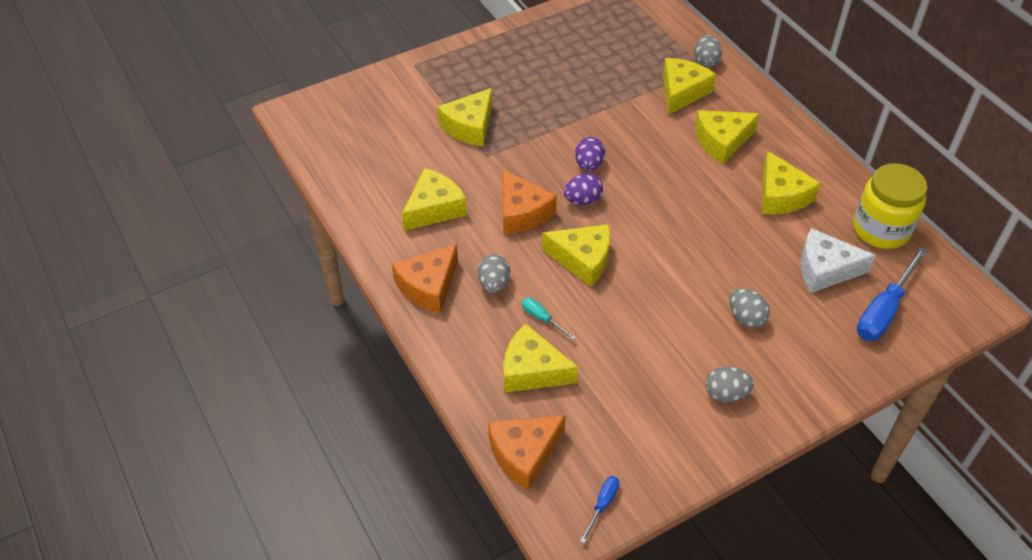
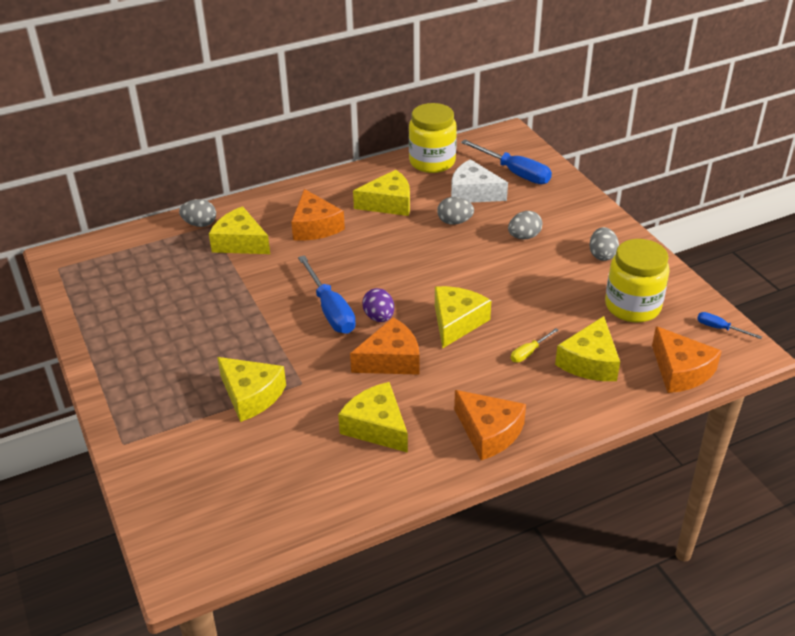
camera: 85 degrees left, 10 degrees down
grey egg [477,254,510,293] -> grey egg moved to [437,197,474,225]
turquoise screwdriver [522,298,576,340] -> yellow screwdriver [511,328,559,363]
purple egg [575,137,605,171] -> blue screwdriver [298,255,356,334]
yellow cheese [695,110,760,164] -> orange cheese [291,189,345,241]
white cheese [800,228,876,293] -> white cheese turned 105 degrees clockwise [451,159,508,203]
none -> yellow jar [605,239,670,323]

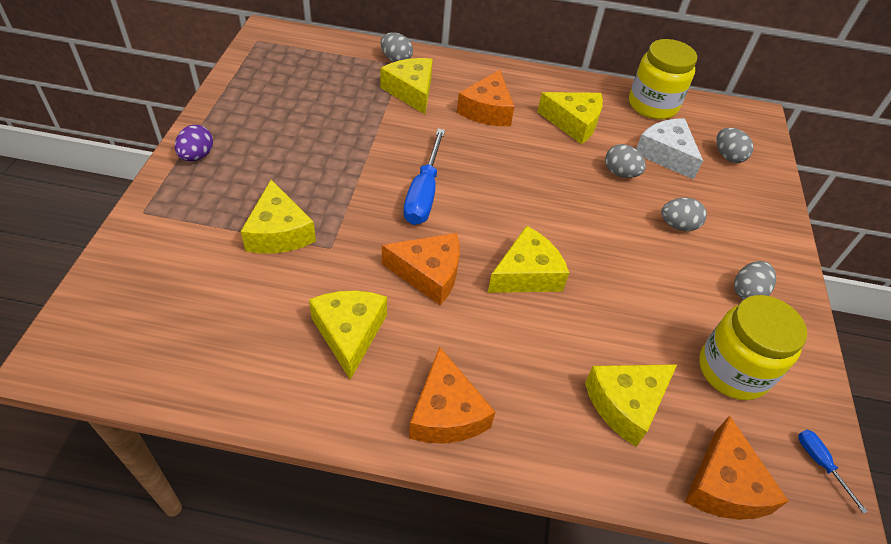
camera: 30 degrees right, 10 degrees up
purple egg [362,288,394,322] -> purple egg moved to [175,125,213,161]
blue screwdriver [461,140,552,184] -> grey egg [716,128,754,163]
yellow screwdriver [511,328,559,363] -> none

